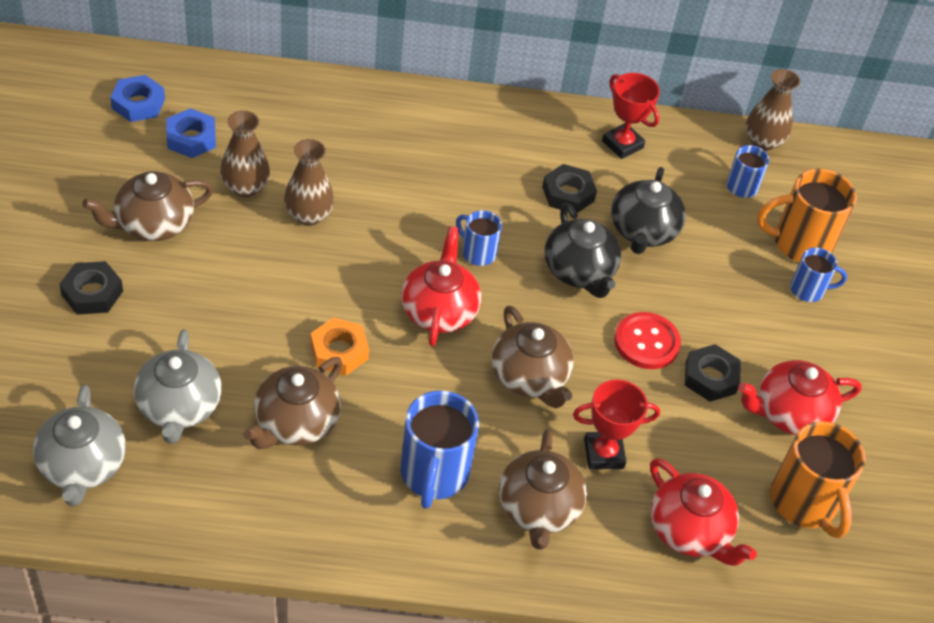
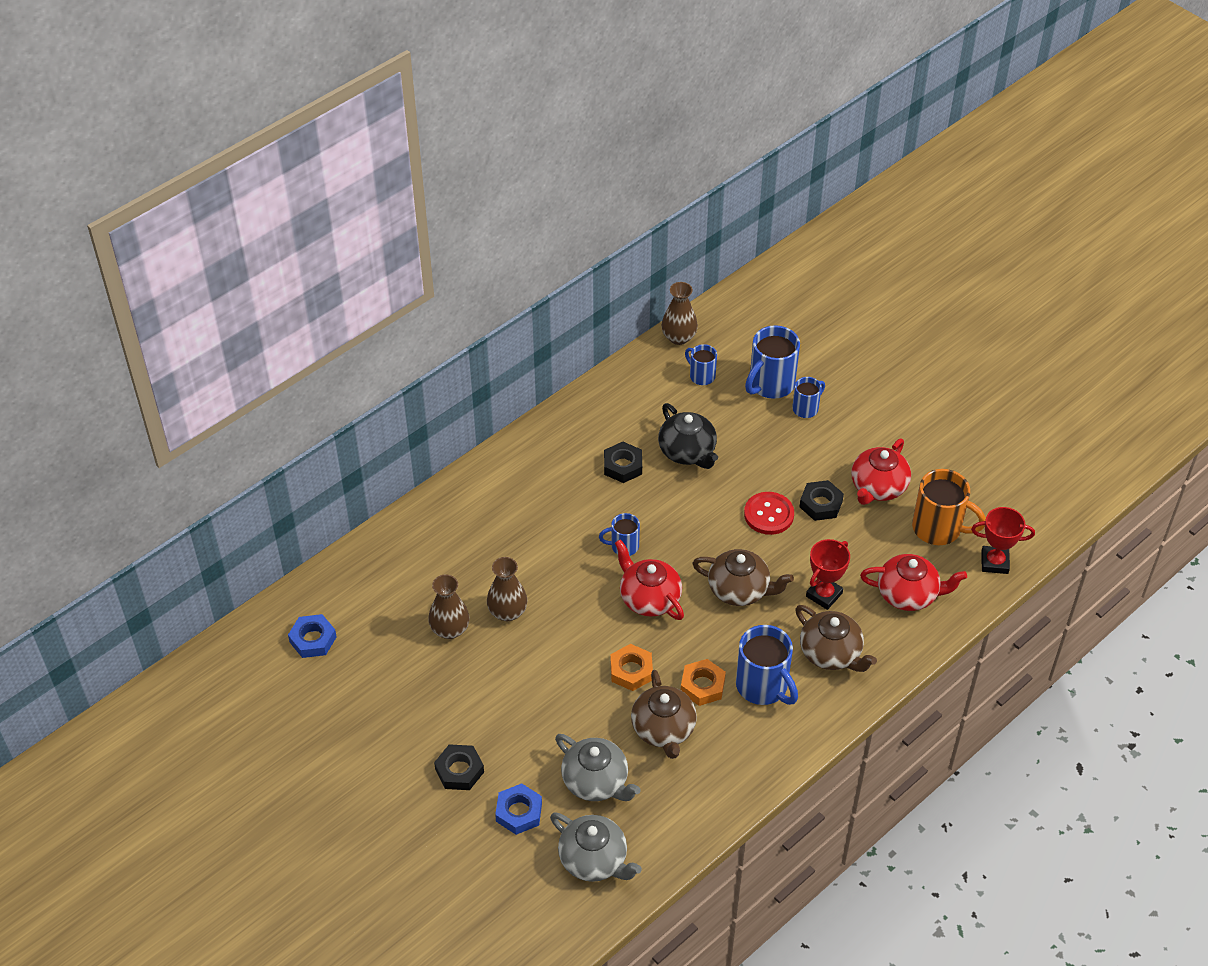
camera: 40 degrees left, 0 degrees up
brown teapot [83,171,214,241] -> none
blue nut [167,108,216,158] -> blue nut moved to [495,783,542,835]
black teapot [545,203,621,298] -> none
red trophy [602,73,660,159] -> red trophy moved to [971,507,1035,574]
orange mug [757,169,857,262] -> blue mug [745,325,800,399]
none -> orange nut [681,659,726,706]

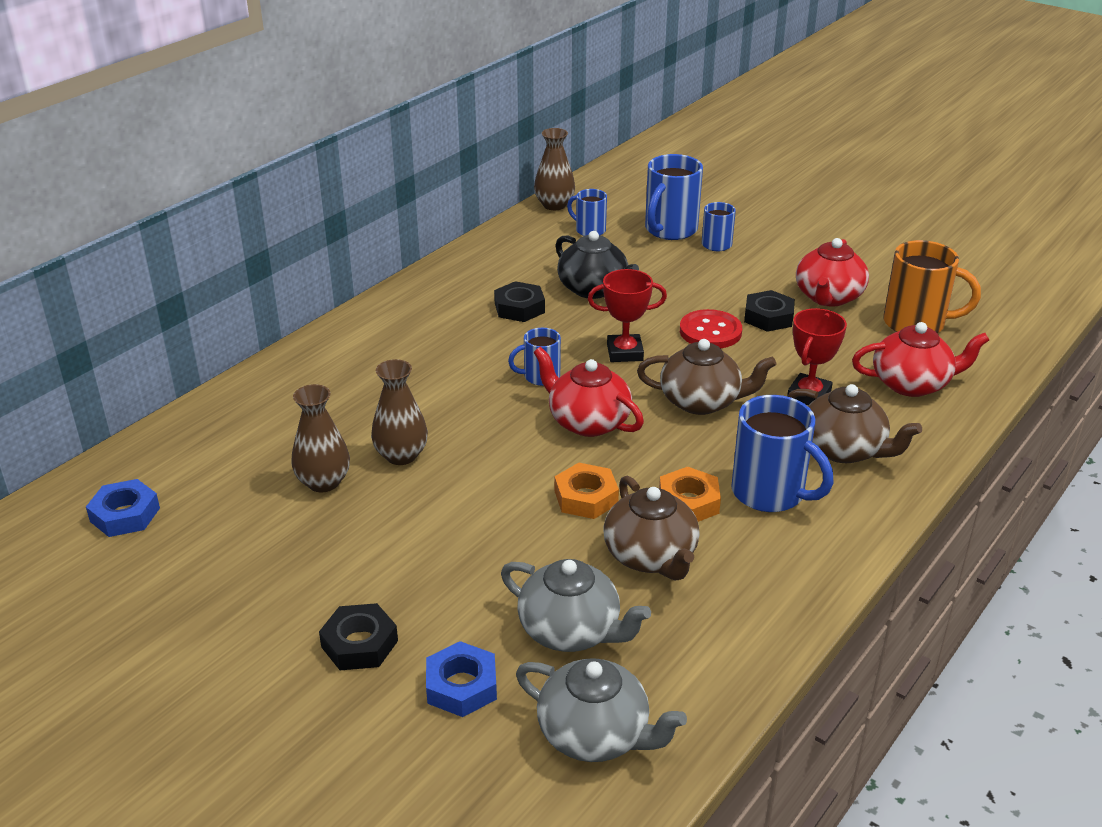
camera: 10 degrees left, 15 degrees down
red trophy [971,507,1035,574] -> red trophy moved to [588,269,667,362]

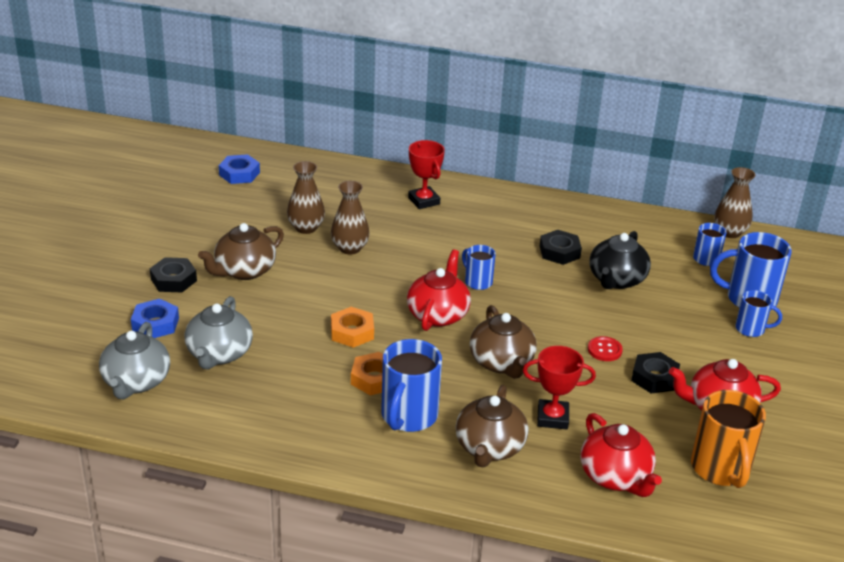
camera: 65 degrees right, 0 degrees up
red trophy [588,269,667,362] -> red trophy moved to [408,140,445,209]
brown teapot [603,476,699,581] -> brown teapot moved to [198,223,284,280]
red button [680,309,742,348] -> red button [588,336,623,361], size x0.63

